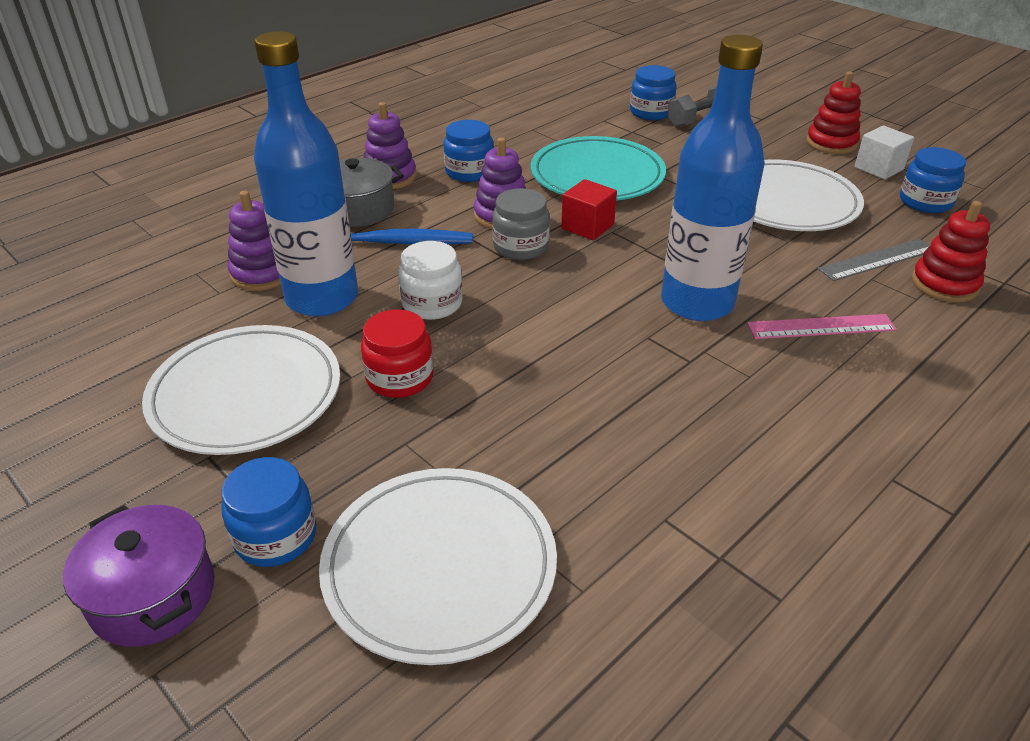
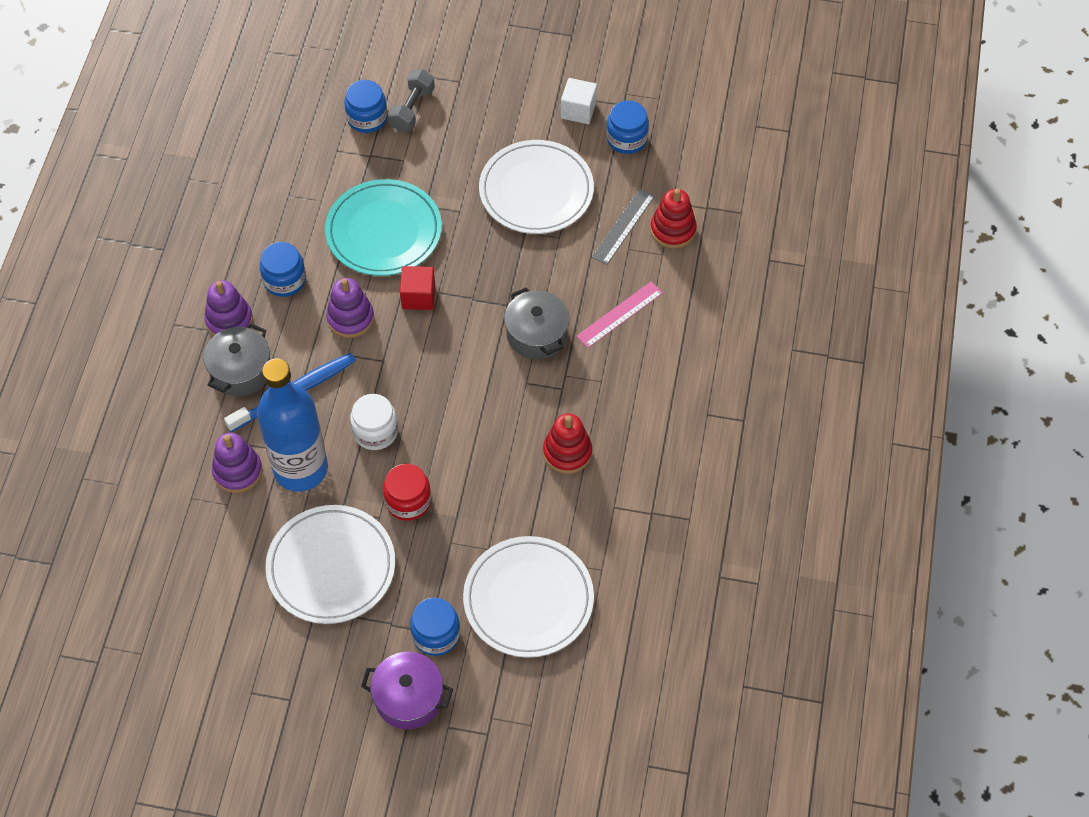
camera: 35 degrees left, 20 degrees up
grey jar [492,188,550,260] -> none
blue bottle [661,35,765,321] -> grey pot [504,287,569,359]
red stacking toy [806,71,861,154] -> red stacking toy moved to [543,413,592,474]

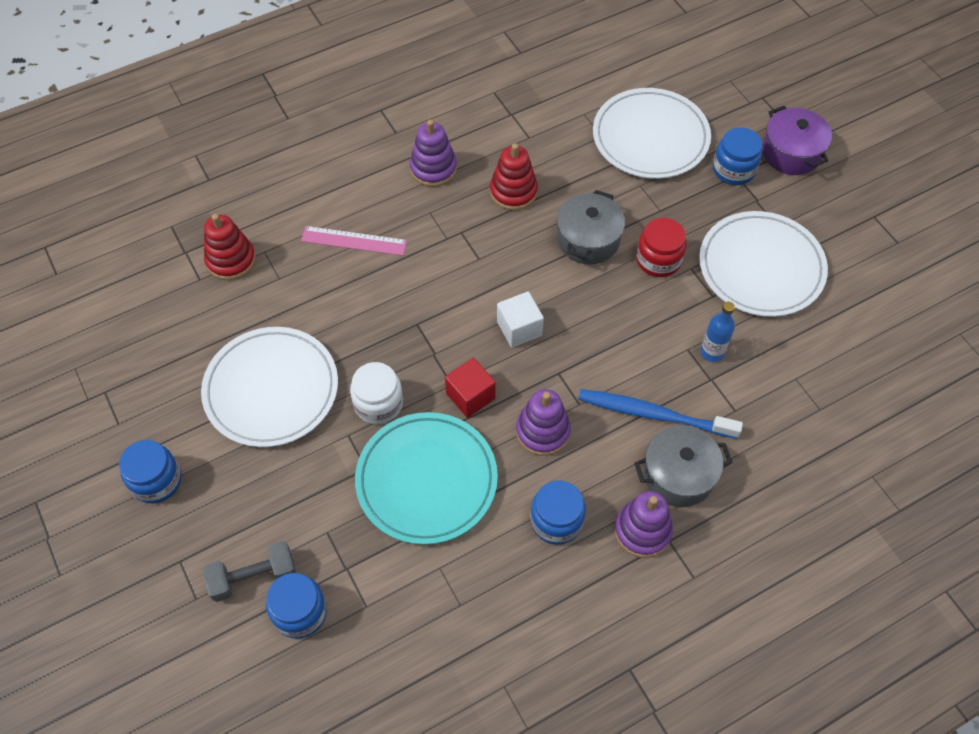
camera: 130 degrees left, 0 degrees up
purple stacking toy [212,433,263,493] -> purple stacking toy moved to [410,120,457,187]
blue bottle [257,359,328,492] -> blue bottle [700,302,735,362], size x0.42
white jar [350,394,398,450] -> white jar moved to [350,362,403,424]
grey pot [504,287,569,359] -> grey pot moved to [557,190,625,265]
white cube [561,78,597,124] -> white cube moved to [497,291,544,348]
grey ruler [592,189,655,265] -> none
blue jar [606,101,649,154] -> blue jar moved to [119,440,181,503]

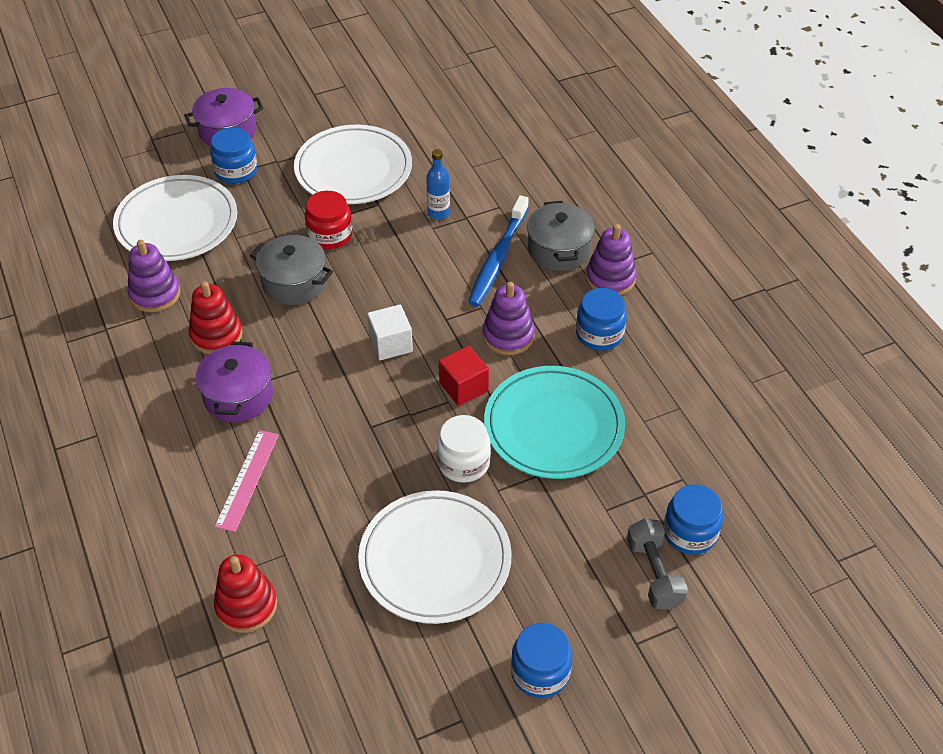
camera: 85 degrees left, 10 degrees down
purple stacking toy [410,120,457,187] -> purple stacking toy moved to [128,240,181,312]
none -> purple pot [195,341,273,422]

